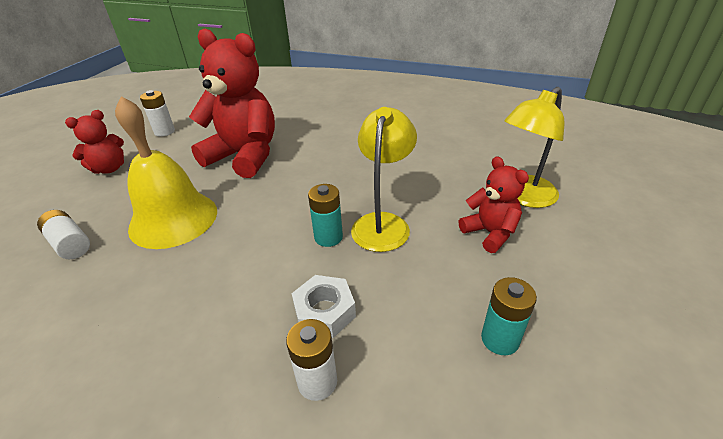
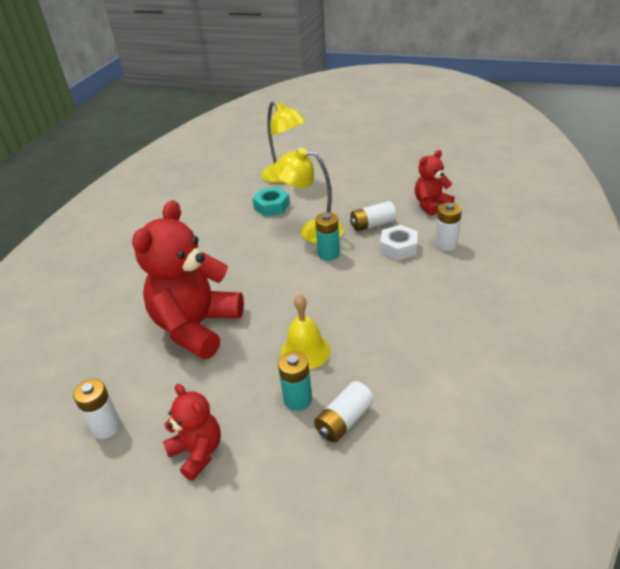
camera: 90 degrees left, 0 degrees up
yellow bell [115,96,217,249] -> yellow bell [281,294,331,370], size x0.59
red teddy bear [459,156,529,253] -> red teddy bear moved to [415,150,455,216]
turquoise battery [481,277,537,355] -> turquoise battery moved to [278,351,312,411]
none -> turquoise nut [252,187,290,217]
none -> white battery [350,201,396,231]

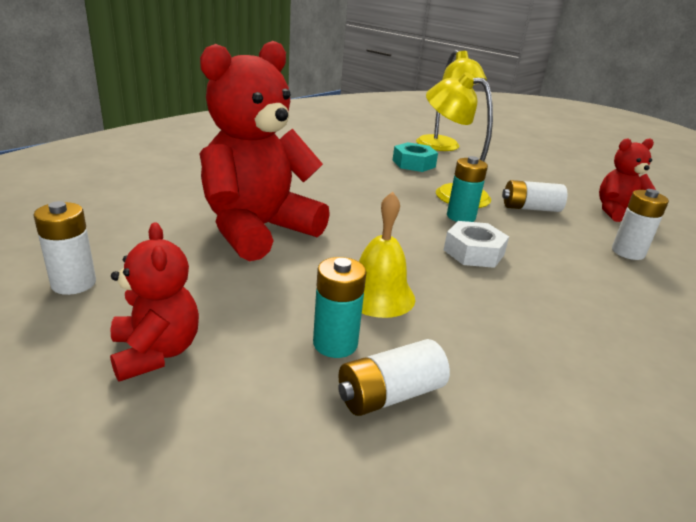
camera: 15 degrees right, 10 degrees down
white nut [380,225,418,260] -> white nut moved to [444,221,509,268]

